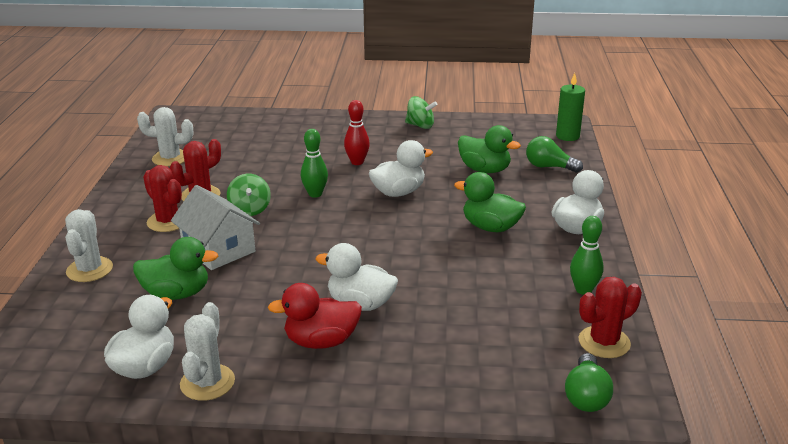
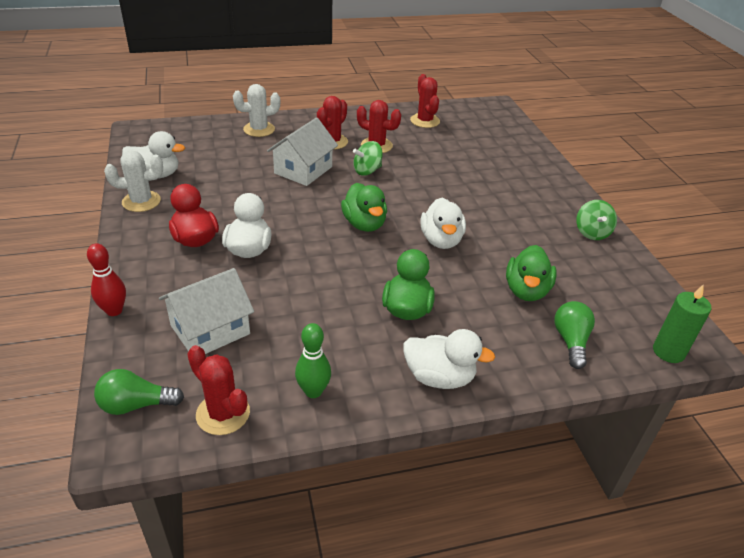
camera: 70 degrees right, 10 degrees up
green duck [133,237,218,300] -> green duck moved to [341,183,387,232]
white cactus [137,107,193,166] -> red cactus [410,74,440,128]
green bowling pin [301,129,328,198] -> none
red bowling pin [344,100,370,165] -> red bowling pin moved to [87,243,126,316]
white duck [369,140,433,197] -> white duck turned 45 degrees clockwise [421,198,466,249]
none -> white house [159,268,254,354]

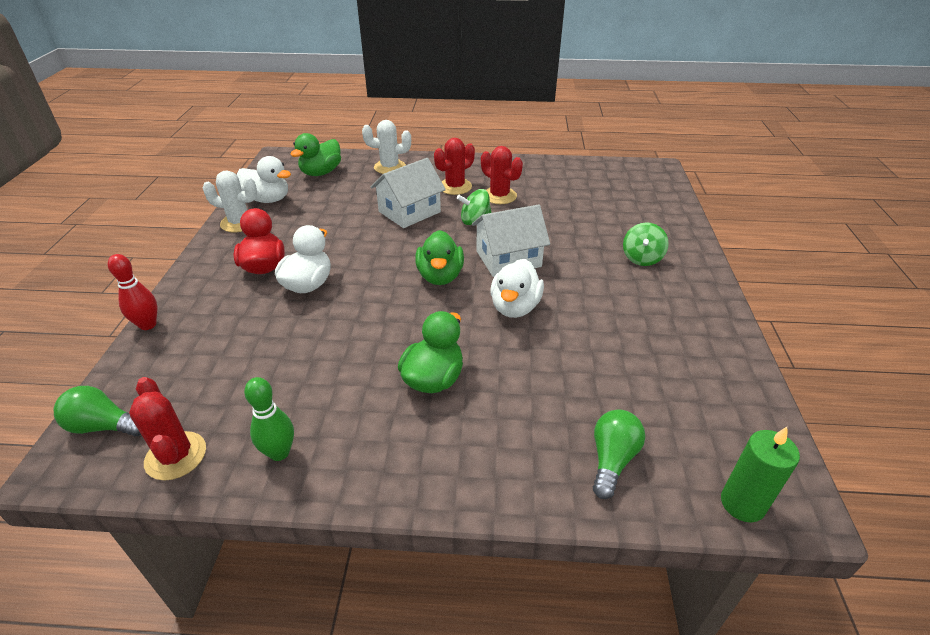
camera: 20 degrees right, 0 degrees up
white house [159,268,254,354] -> white house moved to [472,205,550,277]
white duck [403,329,495,389] -> none
red cactus [410,74,440,128] -> none
green duck [506,245,557,301] -> green duck moved to [290,133,341,176]
green spinning top [576,200,617,240] -> green spinning top moved to [623,222,669,266]

